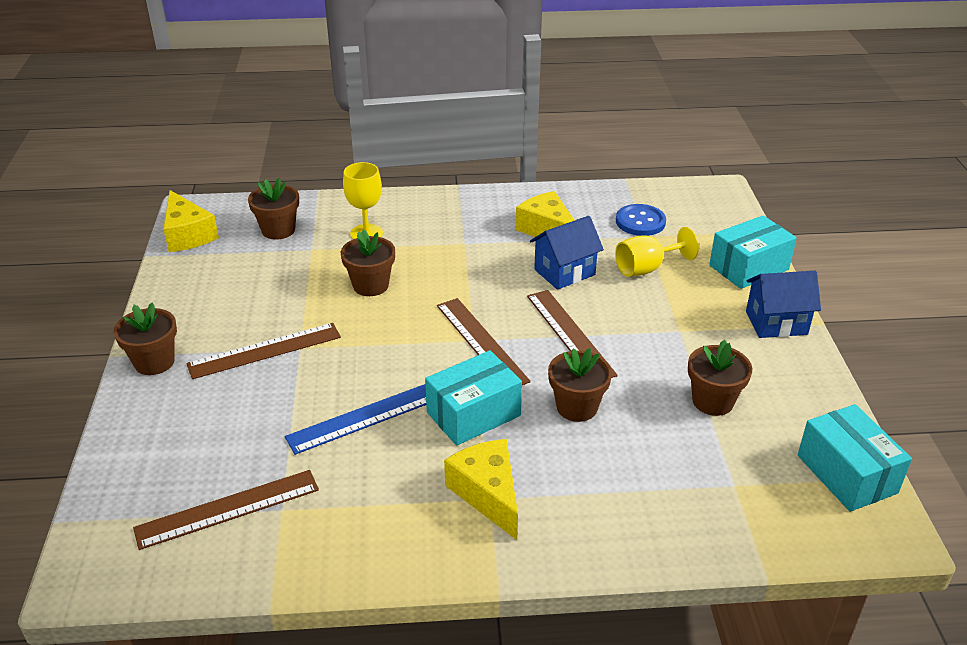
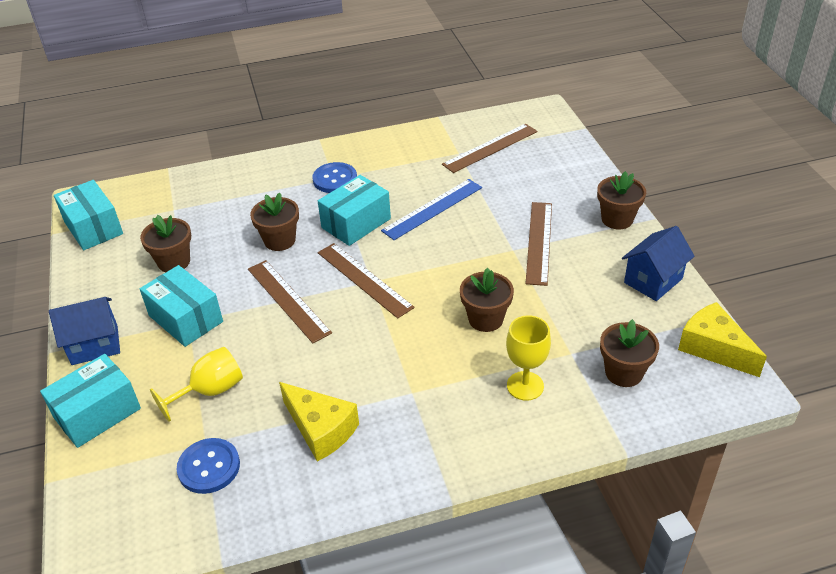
camera: 170 degrees right, 5 degrees up
brown ruler [186,323,341,379] -> brown ruler turned 45 degrees counterclockwise [525,202,552,286]
yellow cheese [444,439,518,540] -> blue button [312,162,357,193]
blue house [530,216,604,290] -> blue house moved to [622,226,695,301]
none -> turquoise box [140,265,223,347]

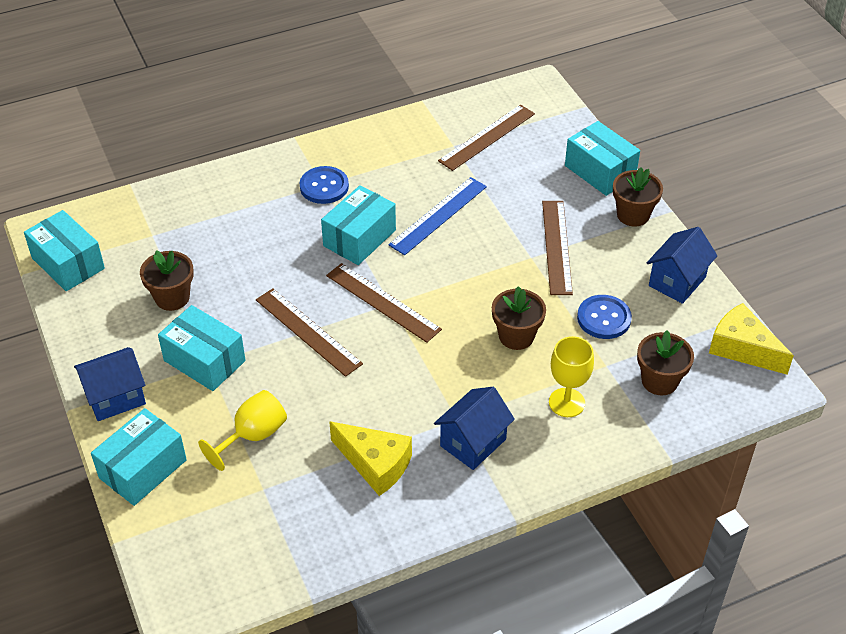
camera: 10 degrees left, 5 degrees up
blue button [177,438,240,494] -> blue button moved to [577,295,632,339]
brown flower pot [250,192,299,251] -> none
none -> blue house [434,387,515,470]
none -> turquoise box [565,121,640,196]

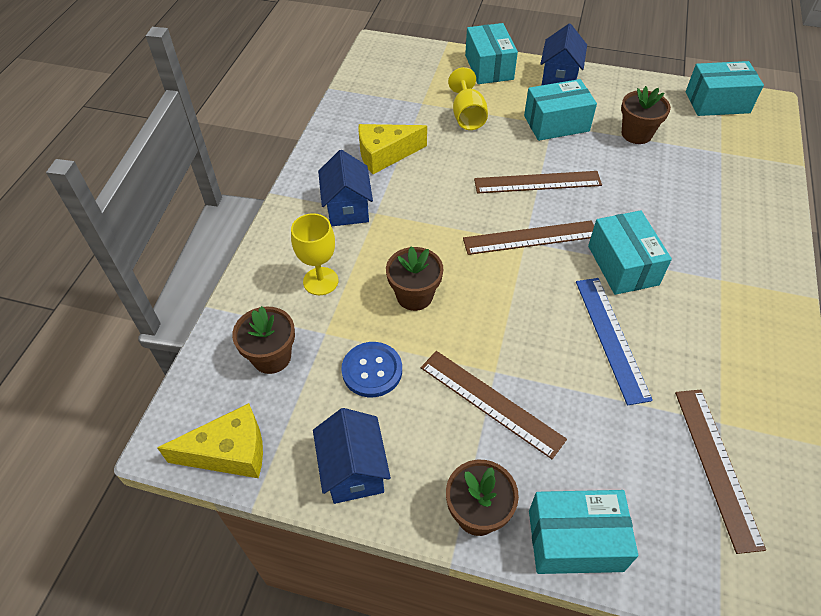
camera: 130 degrees right, 5 degrees up
blue button [300,166,349,204] -> none

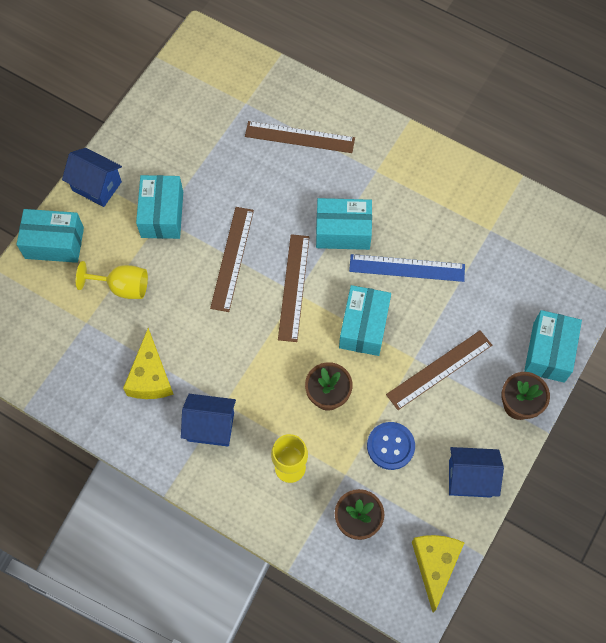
camera: 75 degrees left, 15 degrees up
brown flower pot [621,86,671,144] -> none
brown ruler [675,390,766,554] -> brown ruler moved to [245,121,355,153]
turquoise box [686,61,764,116] -> turquoise box moved to [339,285,391,356]

